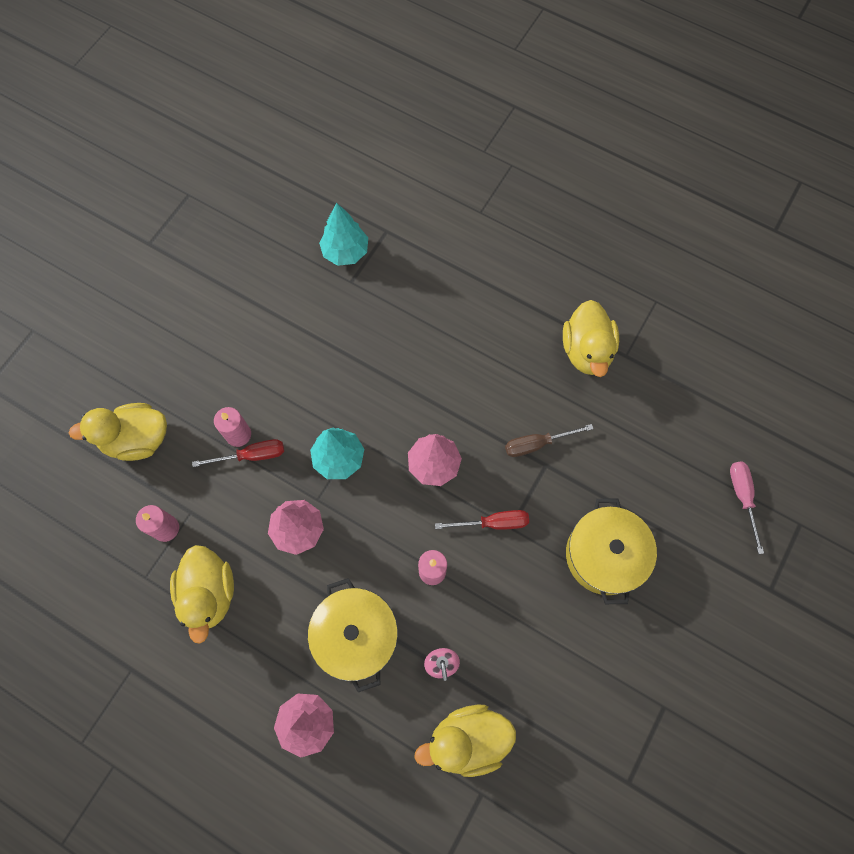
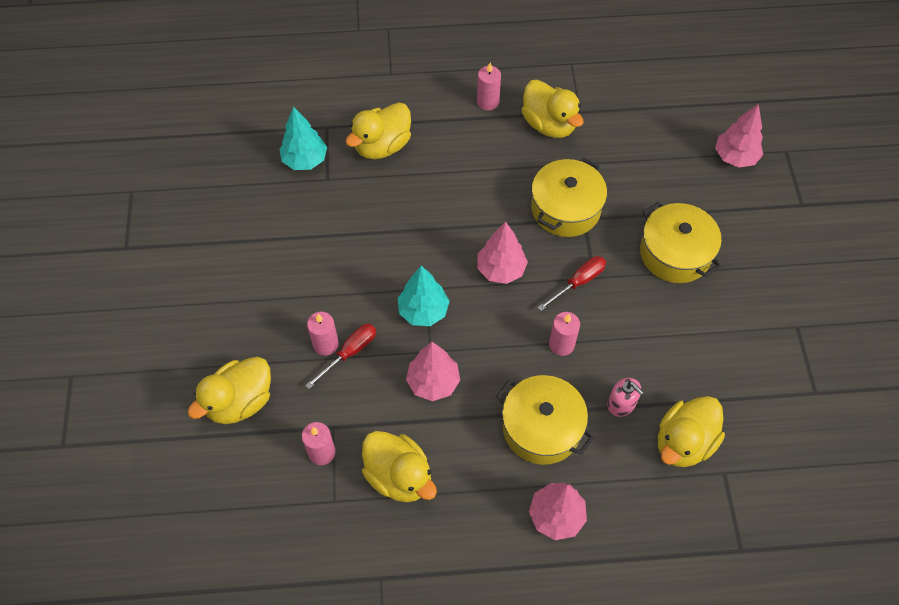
camera: 35 degrees left, 10 degrees down
brown screwdriver [505,424,594,457] -> yellow pot [531,158,607,237]
pink screwdriver [730,462,764,554] -> pink tree [715,103,763,168]
none -> yellow duck [346,102,411,159]
none -> pink candle [477,63,501,111]

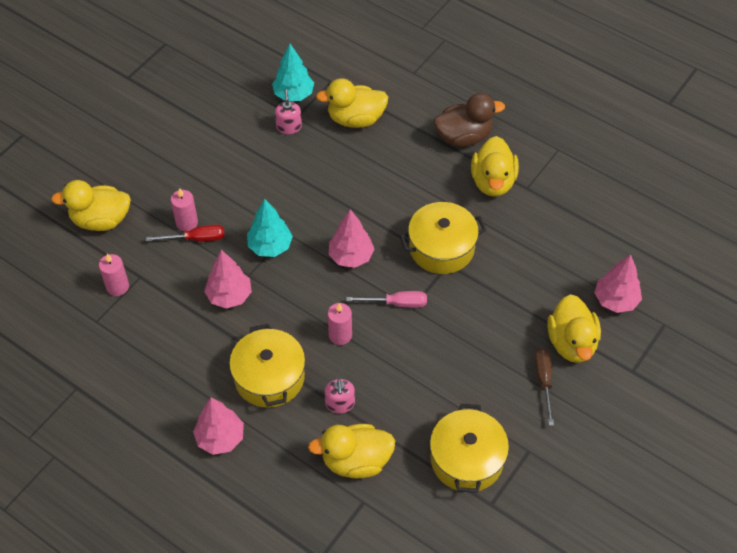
camera: 40 degrees right, 5 degrees down
yellow duck [362,431,437,502] -> yellow duck moved to [547,294,601,363]
pink candle [477,63,501,111] -> brown duck [433,93,505,147]
red screwdriver [538,256,606,311] -> pink screwdriver [346,291,427,308]
yellow pot [640,202,722,283] -> yellow pot moved to [430,404,509,493]
none -> pink soap dispenser [275,89,302,134]
none -> brown screwdriver [534,348,554,426]

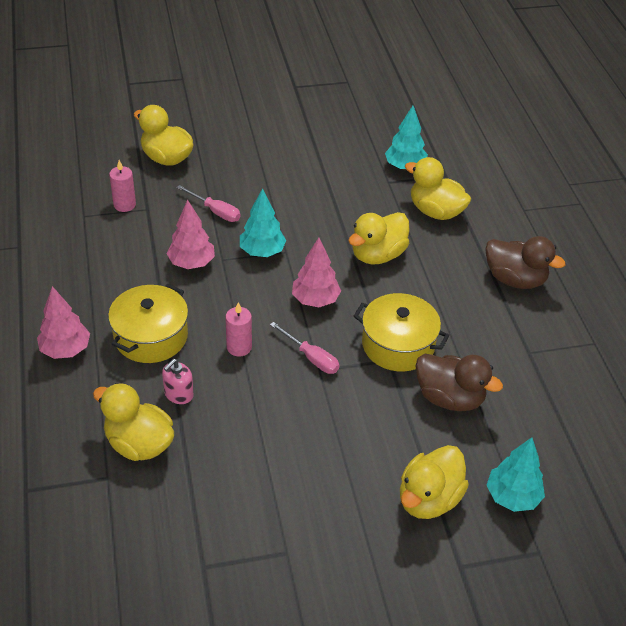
camera: 40 degrees right, 10 degrees down
red screwdriver [146,225,225,242] -> pink screwdriver [177,185,240,222]
pink candle [171,188,198,231] -> none
pink soap dispenser [275,89,302,134] -> none
yellow pot [430,404,509,493] -> none
yellow duck [471,136,519,197] -> yellow duck moved to [349,212,410,265]
brown screwdriver [534,348,554,426] -> none
pink tree [594,254,642,313] -> turquoise tree [486,437,545,512]
none -> brown duck [416,354,503,411]

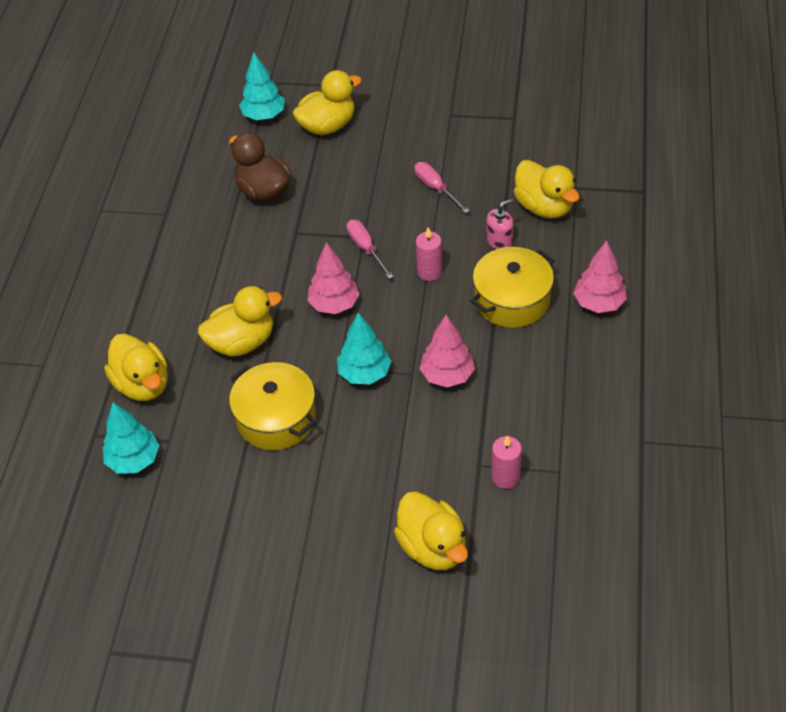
camera: 155 degrees left, 5 degrees up
pink screwdriver [177,185,240,222] -> pink screwdriver moved to [414,162,469,213]
yellow pot [353,293,449,371] -> yellow pot moved to [229,362,316,450]
brown duck [485,236,566,289] -> none

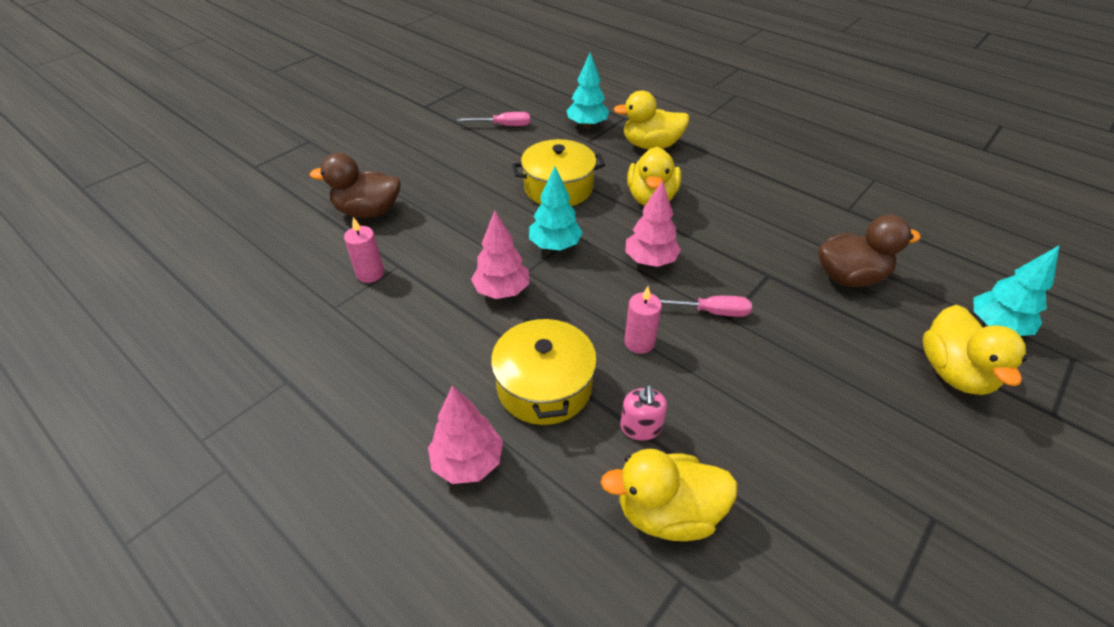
camera: 120 degrees right, 5 degrees down
yellow duck [394,492,468,570] -> brown duck [310,153,401,218]
pink screwdriver [414,162,469,213] -> pink screwdriver moved to [457,112,530,126]

